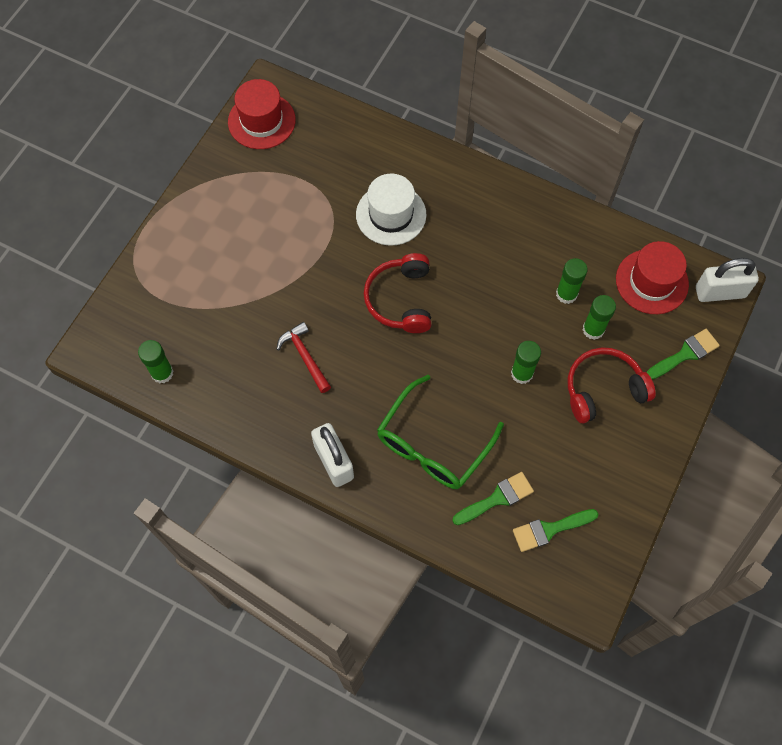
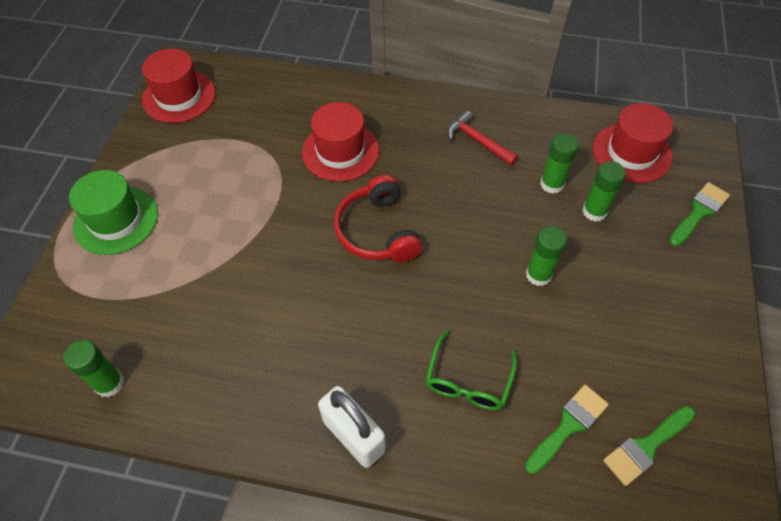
camera: 15 degrees left, 10 degrees down
red hammer [277,322,331,393] -> red hammer moved to [447,110,518,166]
white hat [356,174,426,246] -> red hat [302,102,379,182]
green glasses [377,375,504,489] -> green glasses [426,330,517,410], size x0.63
red headphones [568,347,656,423] -> none
white padlock [696,258,759,302] -> none
none -> green hat [69,170,158,255]

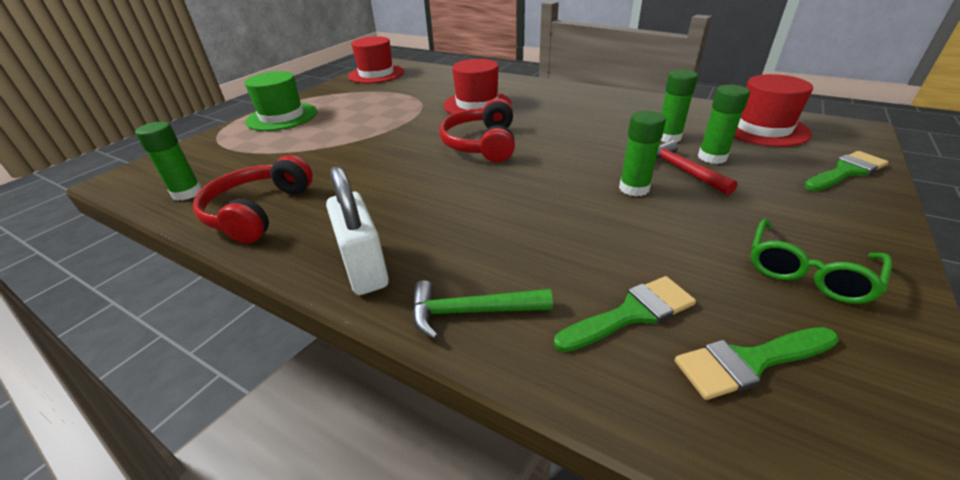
camera: 20 degrees right, 20 degrees down
green glasses [426,330,517,410] -> green glasses moved to [750,219,892,304]
red hammer [447,110,518,166] -> red hammer moved to [656,140,738,195]
none -> red headphones [193,155,313,243]
none -> green hammer [412,280,553,339]

